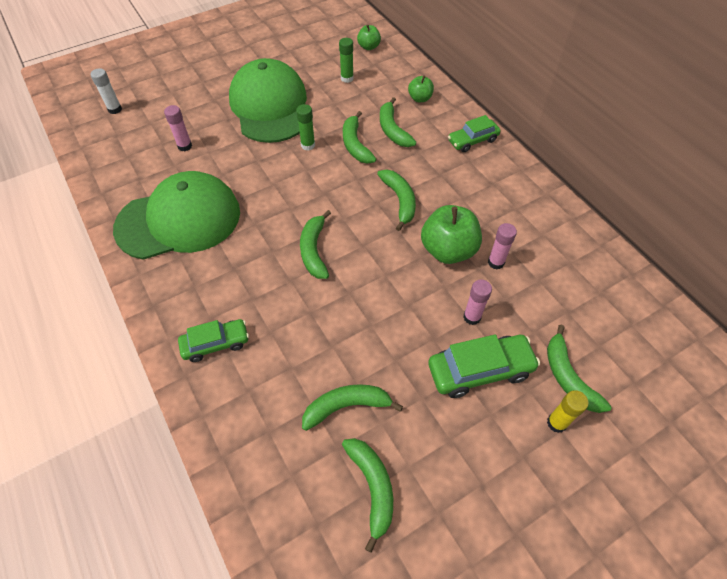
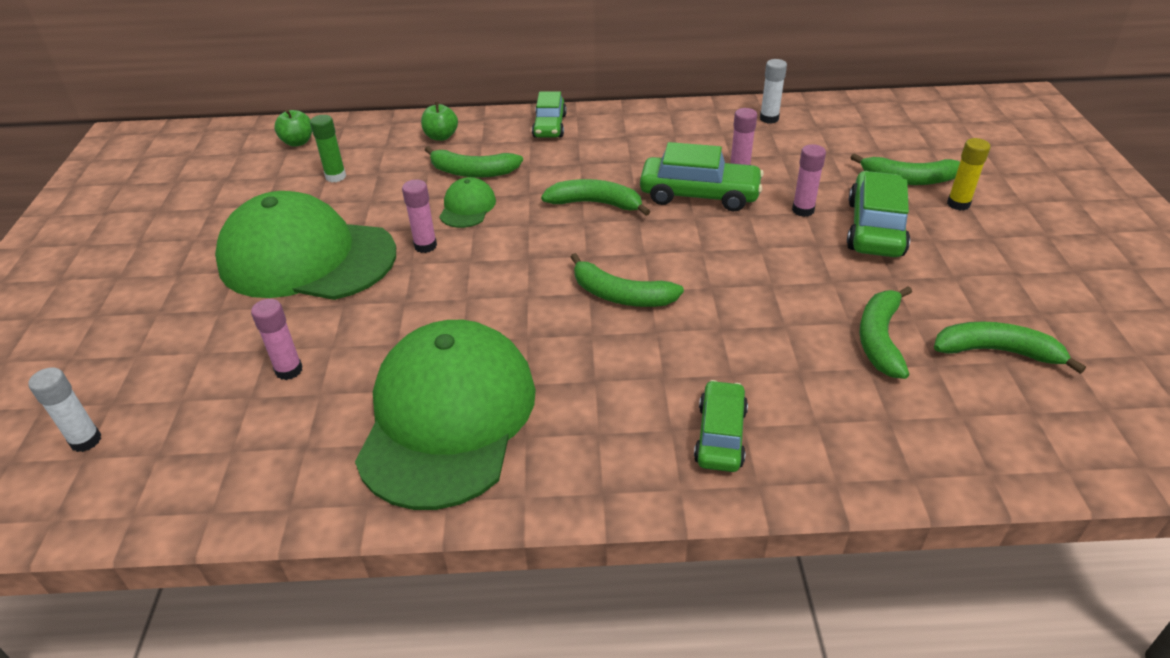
camera: 60 degrees left, 15 degrees down
green glue stick [296,104,315,151] -> pink glue stick [402,179,437,253]
green banana [343,111,376,164] -> green cap [439,177,496,228]
green apple [421,205,482,264] -> green car [640,142,764,211]
none -> white glue stick [760,59,787,124]

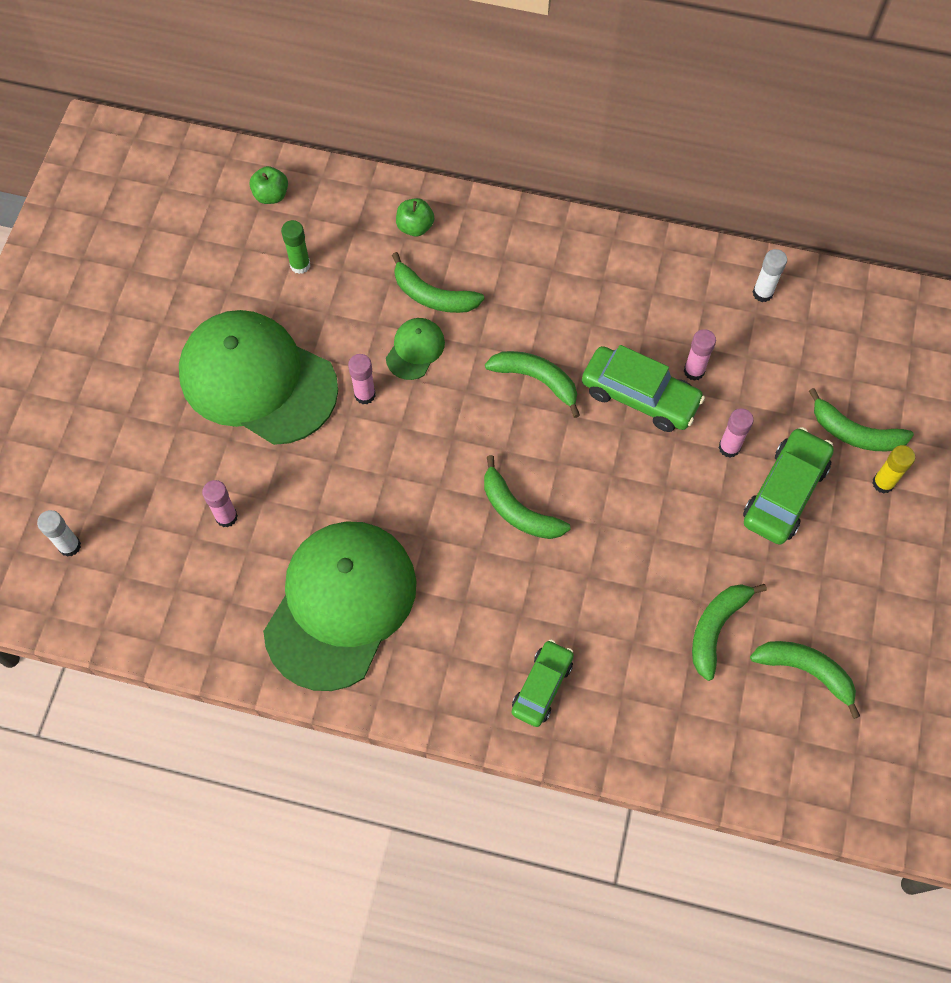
camera: 15 degrees right, 25 degrees up
green car [532,91,567,138] -> none

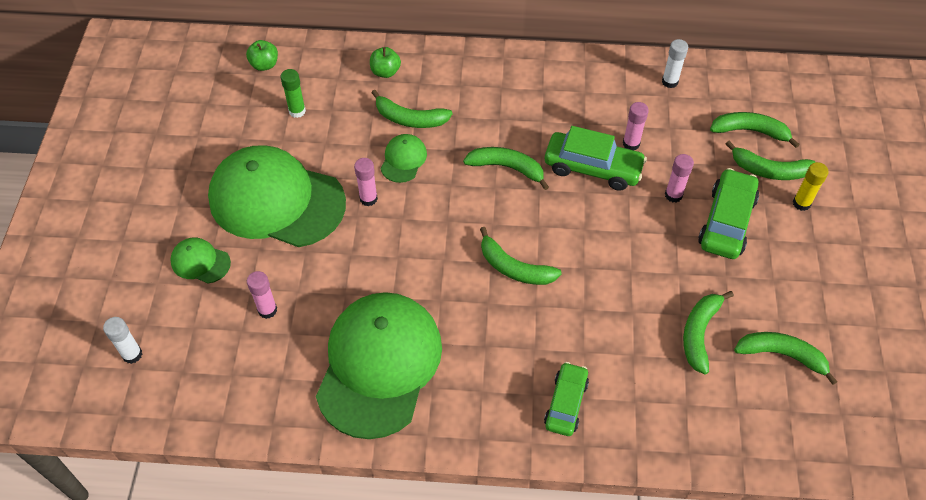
camera: 10 degrees left, 10 degrees down
none -> green cap [170,238,231,283]
none -> green banana [710,112,800,148]

